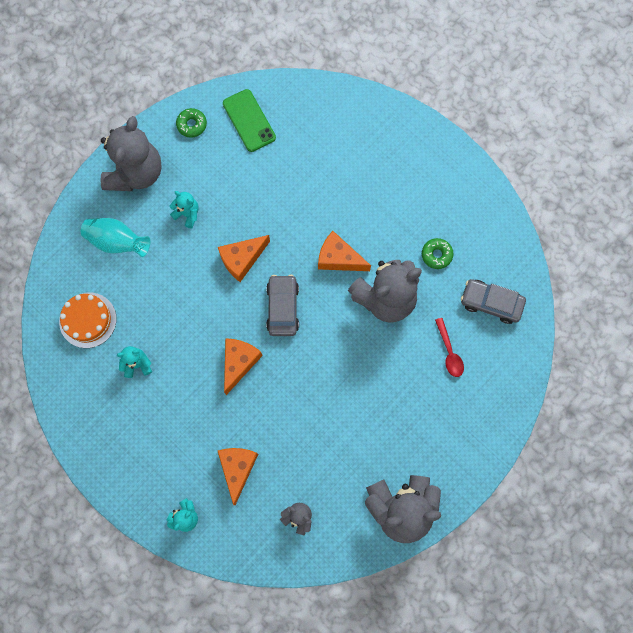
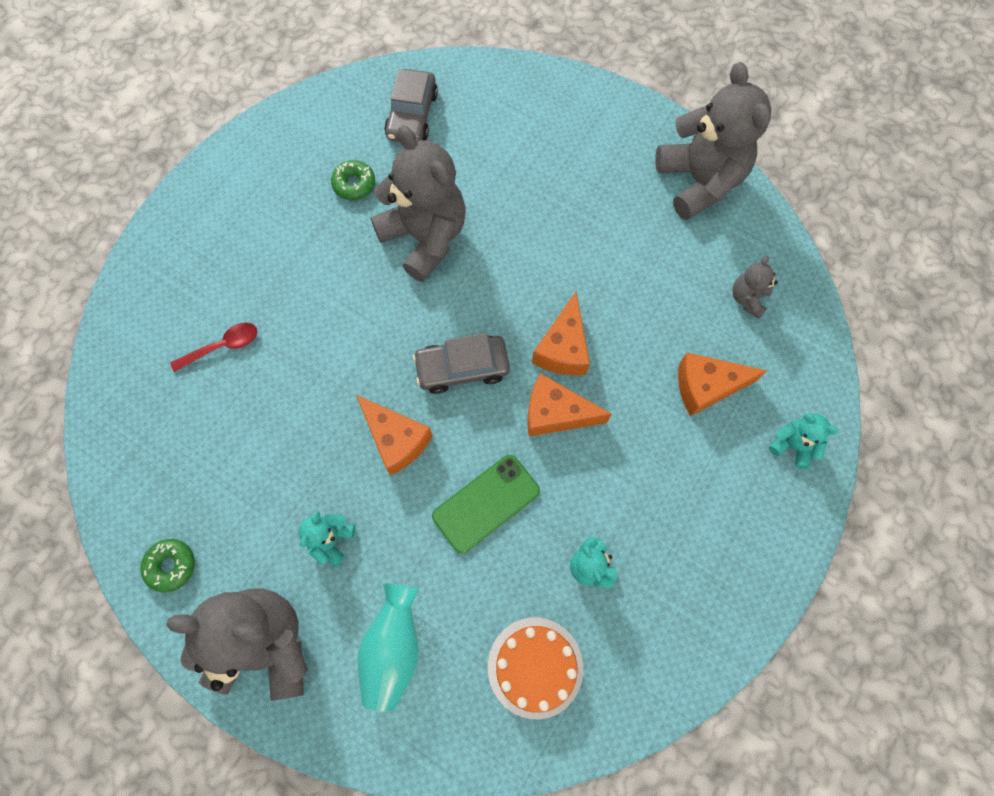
camera: 100 degrees left, 5 degrees down
green phone [223,89,276,152] -> green phone moved to [432,455,540,554]
orange cheese [318,231,371,271] -> orange cheese moved to [532,292,590,375]
red spoon [435,318,464,377] -> red spoon moved to [170,323,257,372]

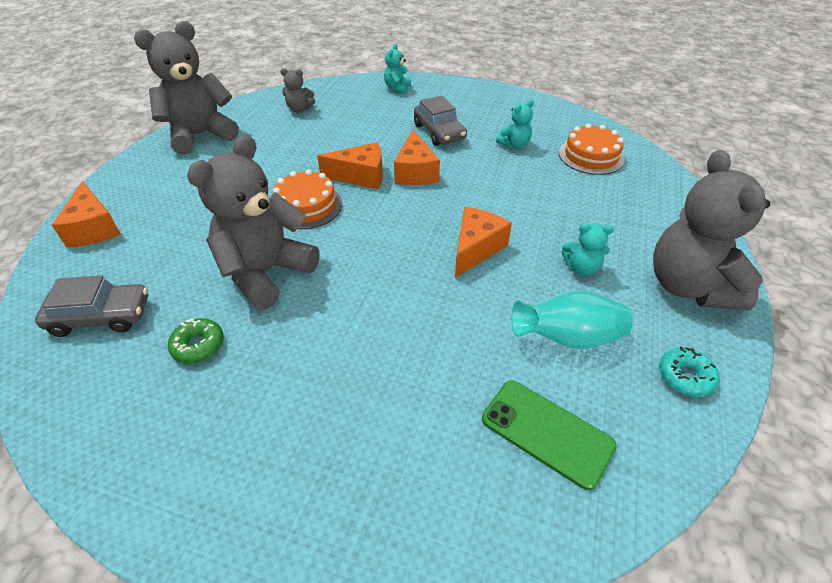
camera: 105 degrees left, 25 degrees down
green donut [140,539,195,592] -> turquoise donut [659,347,719,397]
red spoon [170,323,257,372] -> none
turquoise vase [357,583,419,711] -> turquoise vase moved to [512,291,633,349]
grey car [413,333,510,394] -> grey car moved to [414,95,467,146]
green phone [432,455,540,554] -> green phone moved to [482,381,617,490]
orange cheese [678,353,767,416] -> orange cheese moved to [52,181,121,247]
none -> orange cake [273,169,342,229]

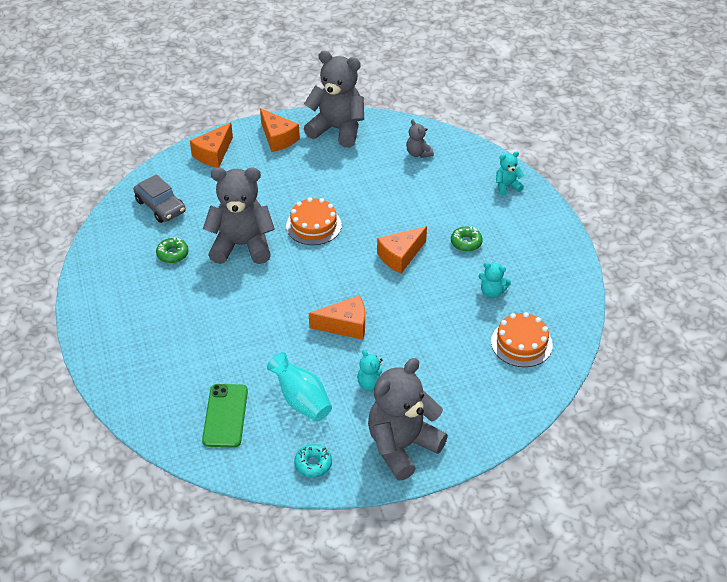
camera: 55 degrees right, 0 degrees up
orange cheese [317,142,383,189] -> orange cheese moved to [260,108,300,152]
grey car [414,95,467,146] -> green donut [451,227,483,252]

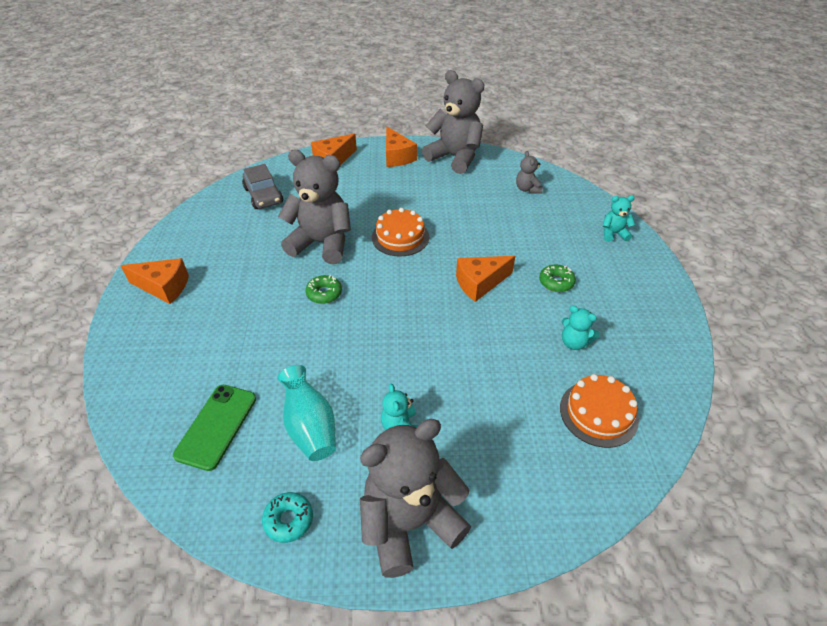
camera: 15 degrees right, 0 degrees up
green donut [156,237,189,263] -> green donut moved to [305,275,342,304]
orange cheese [309,295,365,340] -> orange cheese moved to [121,258,189,304]

